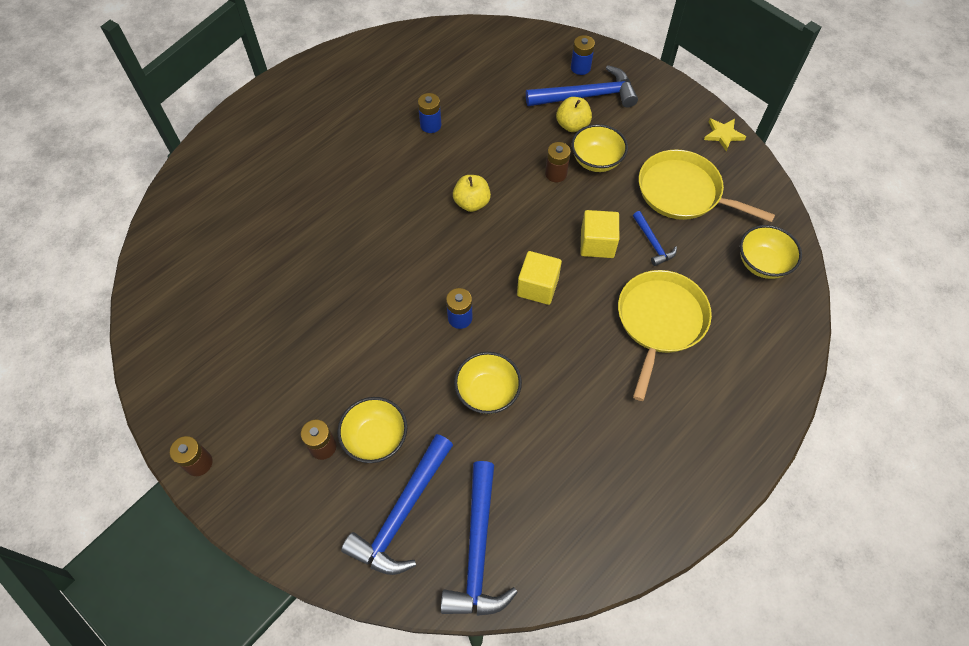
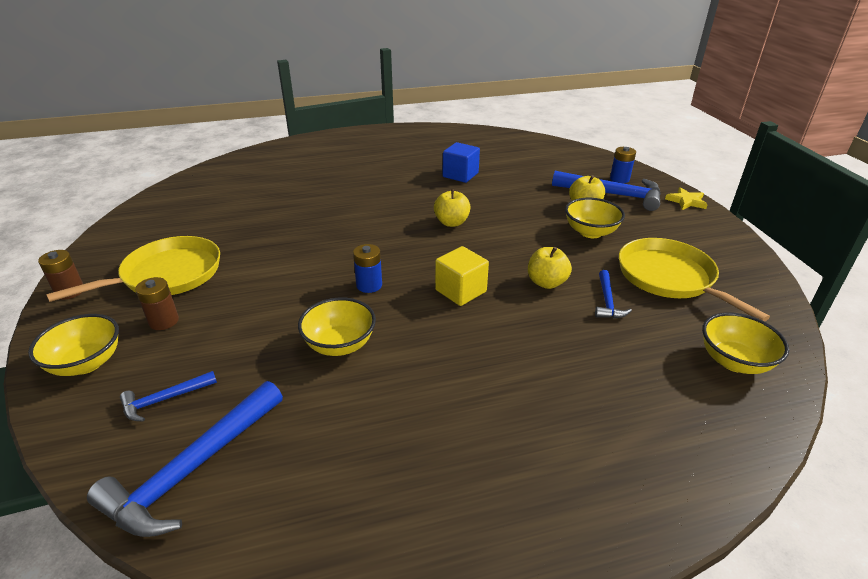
camera: 30 degrees right, 25 degrees down
yellow bowl [337,397,407,463] -> yellow bowl moved to [28,314,119,376]
blue hammer [341,434,453,575] -> blue hammer [120,371,217,422], size x0.51
blue battery [418,93,441,133] -> blue cube [442,142,480,183]
brown battery [545,142,571,182] -> none
yellow cube [580,210,619,258] -> yellow apple [528,247,572,289]
yellow pan [618,270,712,401] -> yellow pan moved to [46,236,220,302]
yellow star [704,118,746,152] -> yellow star moved to [665,187,708,210]

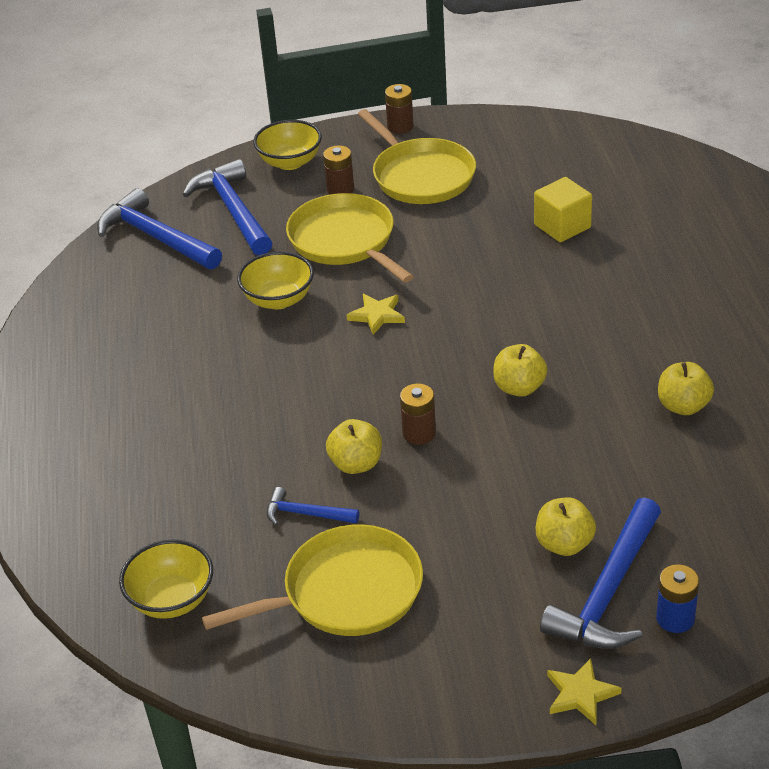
camera: 100 degrees right, 5 degrees up
blue hammer [120,371,217,422] -> blue hammer [182,159,272,255], size x1.94
blue battery [353,244,382,293] -> yellow star [347,294,405,335]
yellow cube [435,246,489,306] -> yellow cube moved to [534,177,592,242]
blue cube [442,142,480,183] -> yellow apple [658,362,714,415]
yellow bowl [565,198,625,238] -> none
none -> yellow pan [286,193,414,283]
none -> brown battery [400,384,436,445]

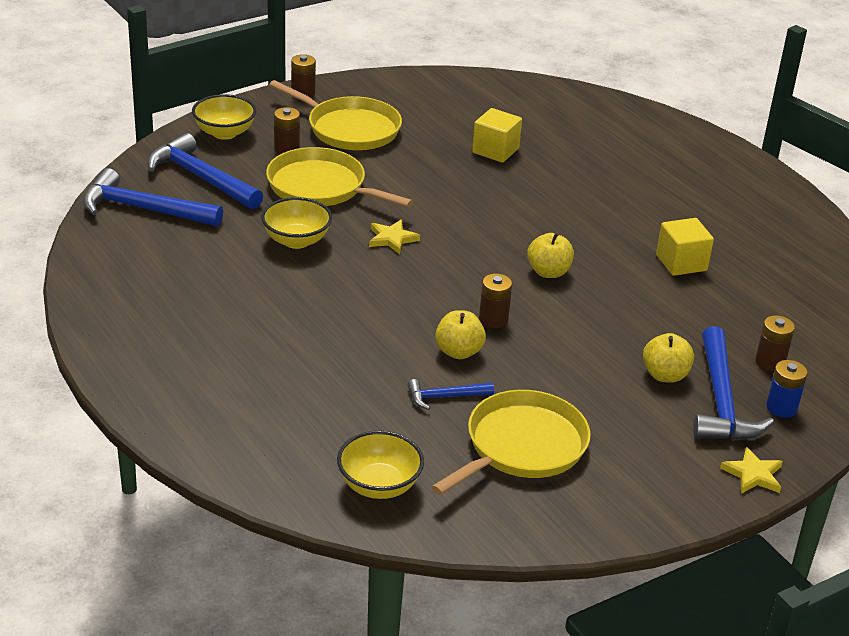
camera: 30 degrees left, 5 degrees down
yellow apple [658,362,714,415] -> yellow cube [656,218,714,276]
none -> brown battery [755,315,795,371]

